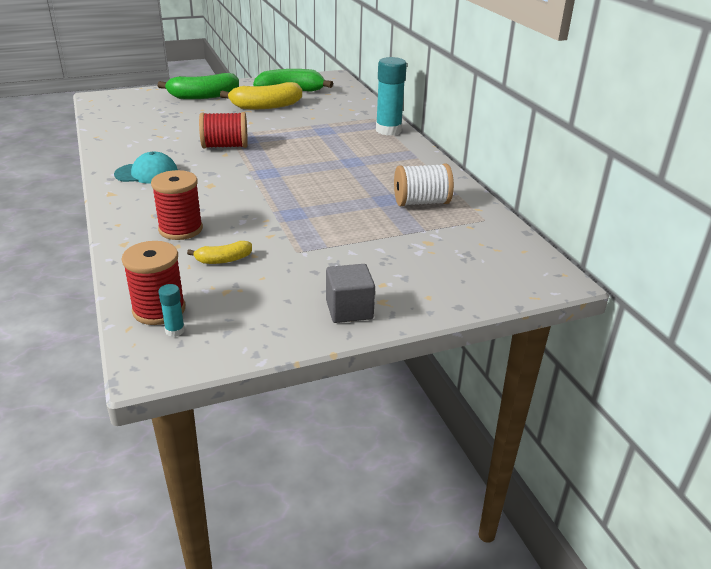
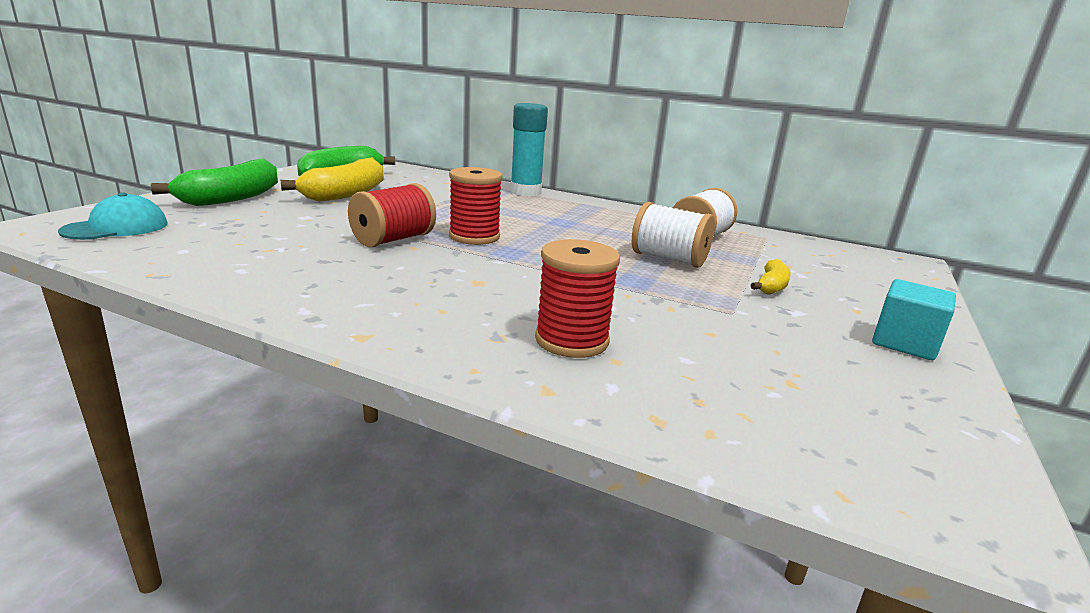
camera: 45 degrees left, 10 degrees down
turquoise cap [114,152,178,184] -> turquoise cap moved to [58,192,168,240]
red spool [122,241,185,325] -> red spool moved to [449,167,503,245]
turquoise glue stick [158,284,185,337] -> none
yellow banana [187,241,252,264] -> yellow banana moved to [751,259,791,295]
grey cube [326,264,375,323] -> turquoise cube [872,279,956,360]
none -> white spool [632,202,715,268]

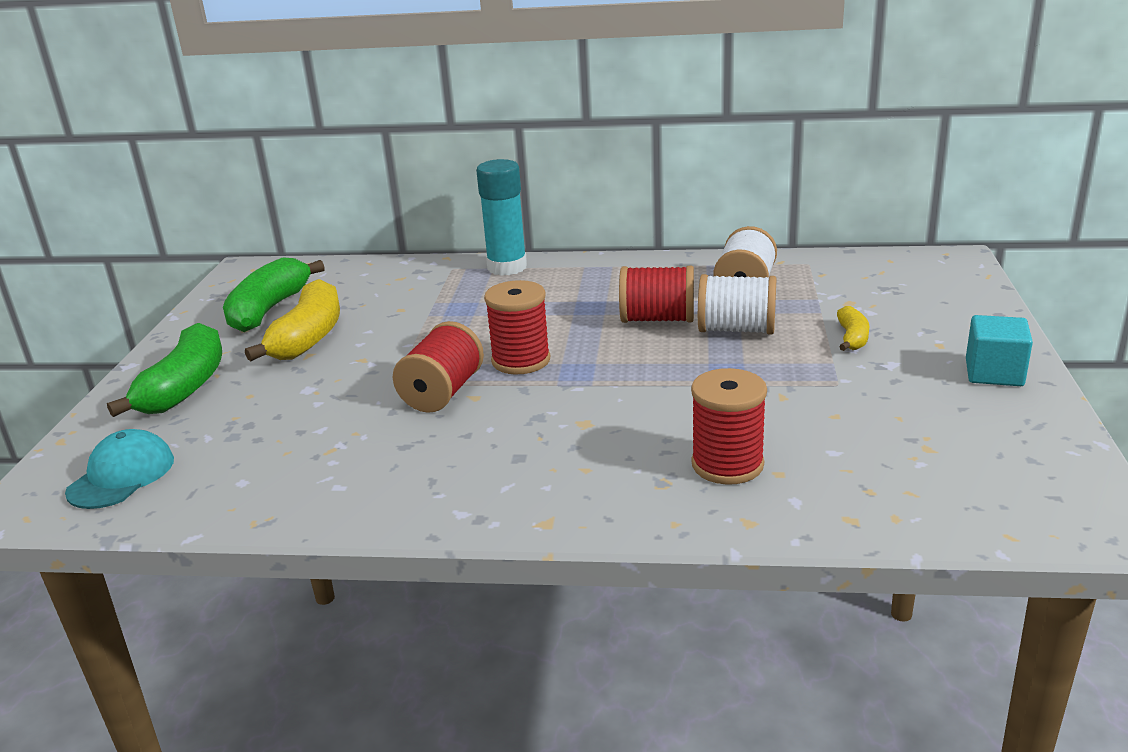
camera: 15 degrees left, 5 degrees up
none -> red spool [619,265,694,323]

